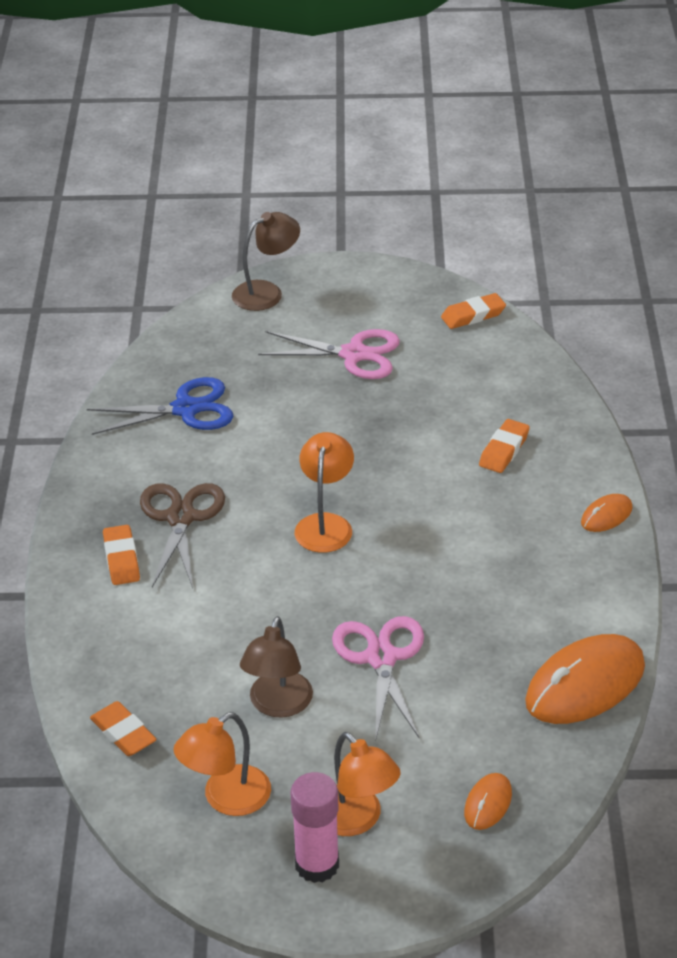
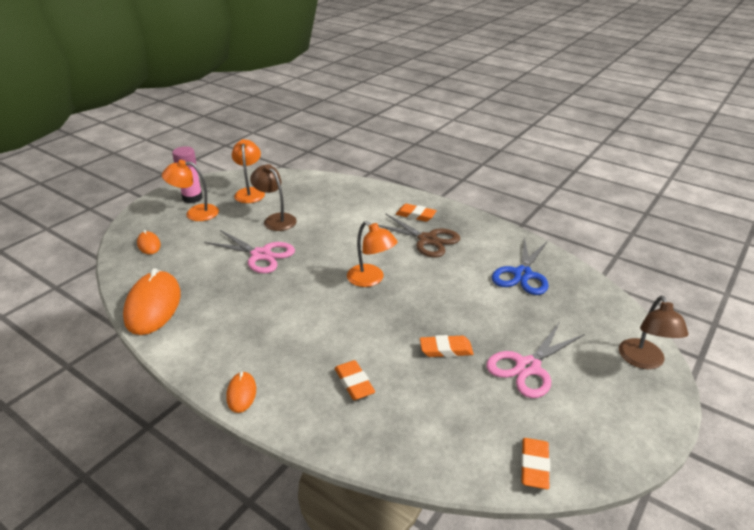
camera: 125 degrees right, 5 degrees down
orange eraser [90,701,157,756] -> orange eraser moved to [420,335,473,357]

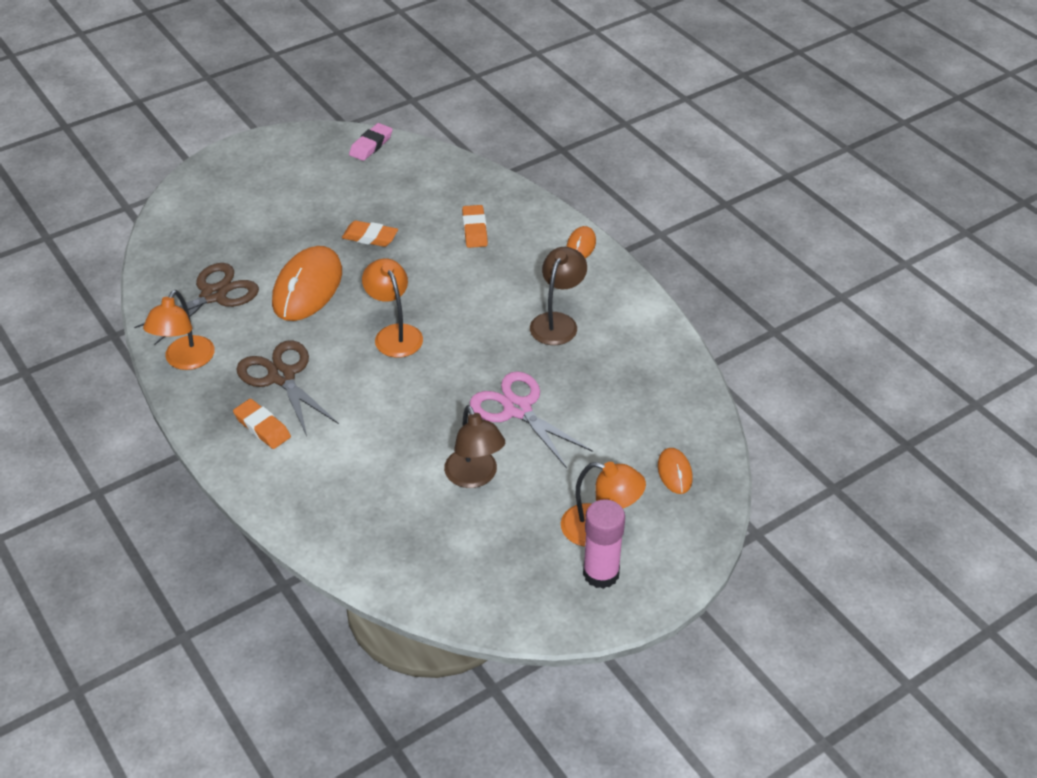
camera: 160 degrees left, 10 degrees up
orange mouse [123,268,181,335] -> orange mouse moved to [272,246,342,321]
orange lamp [232,139,265,203] -> orange lamp moved to [143,290,215,370]
pink scissors [486,323,585,398] -> none
blue scissors [492,237,549,295] -> brown scissors [134,263,259,345]
orange eraser [521,438,550,489] -> pink eraser [349,123,393,161]
brown lamp [619,295,689,369] -> brown lamp moved to [530,247,587,345]

